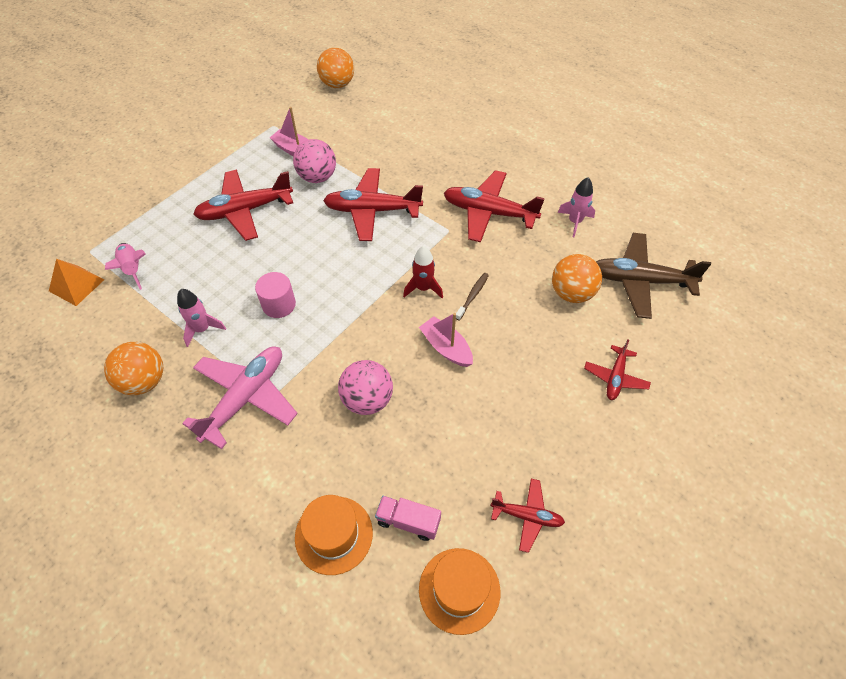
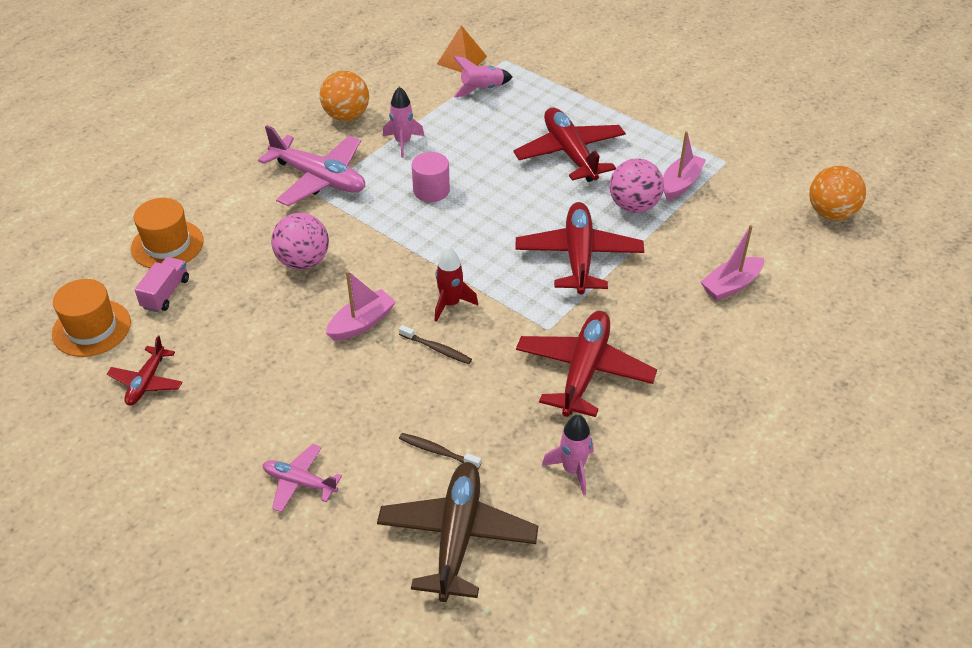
camera: 90 degrees right, 10 degrees down
orange ball [552,254,602,303] -> brown toothbrush [399,433,481,469]
red plane [584,339,651,400] -> pink plane [263,444,342,512]
none -> pink boat [701,225,764,301]

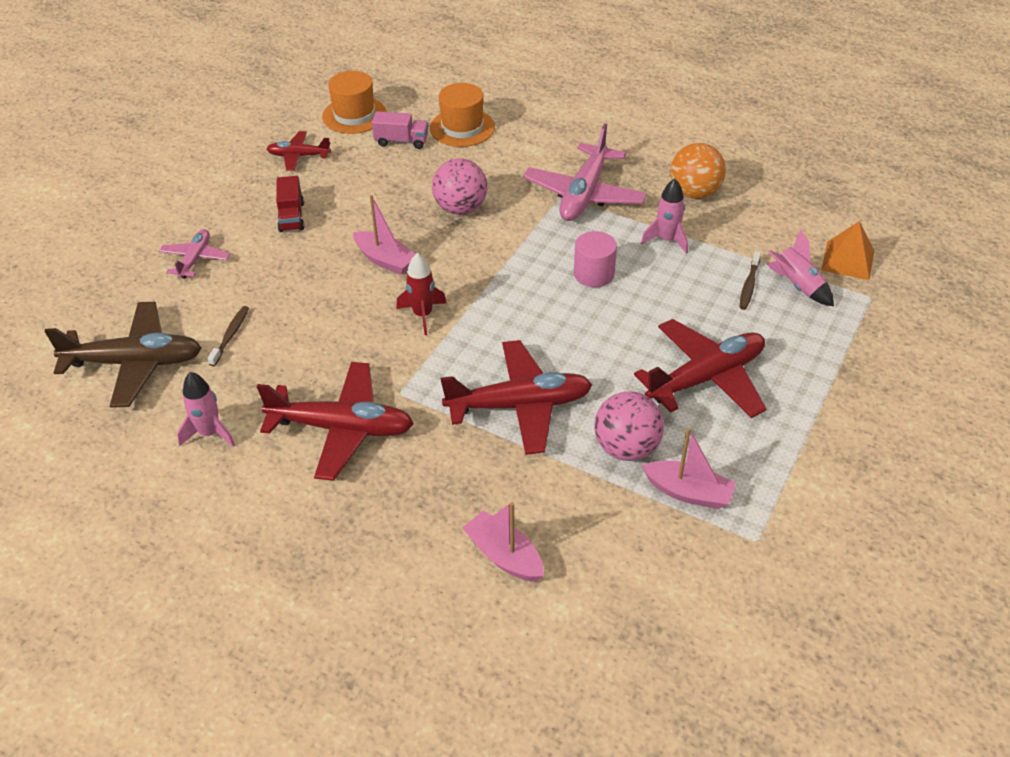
camera: 80 degrees right, 0 degrees up
brown toothbrush [399,325,472,364] -> brown toothbrush moved to [739,251,761,310]
orange ball [809,166,866,220] -> none
none -> red truck [276,176,304,232]

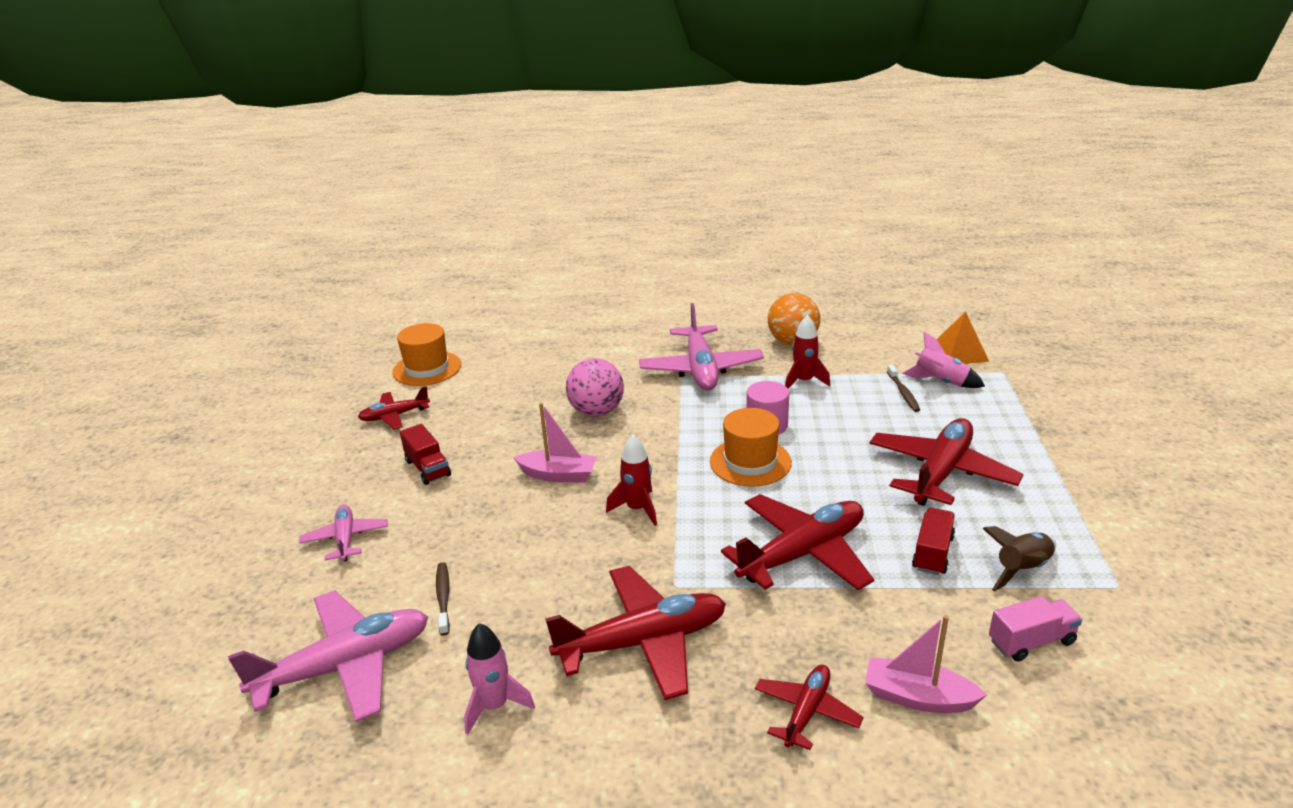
camera: 25 degrees left, 15 degrees down
brown plane [44,302,202,408] -> pink plane [228,591,428,722]
pink truck [372,111,428,149] -> pink truck moved to [989,596,1082,662]
orange hat [430,83,495,147] -> orange hat moved to [710,408,792,487]
pink ball [594,392,664,461] -> red truck [912,508,955,575]
pink rocket [641,178,688,254] -> red rocket [785,315,830,389]
pink boat [642,427,736,509] -> brown rocket [983,526,1056,592]
none -> red plane [755,665,864,750]

